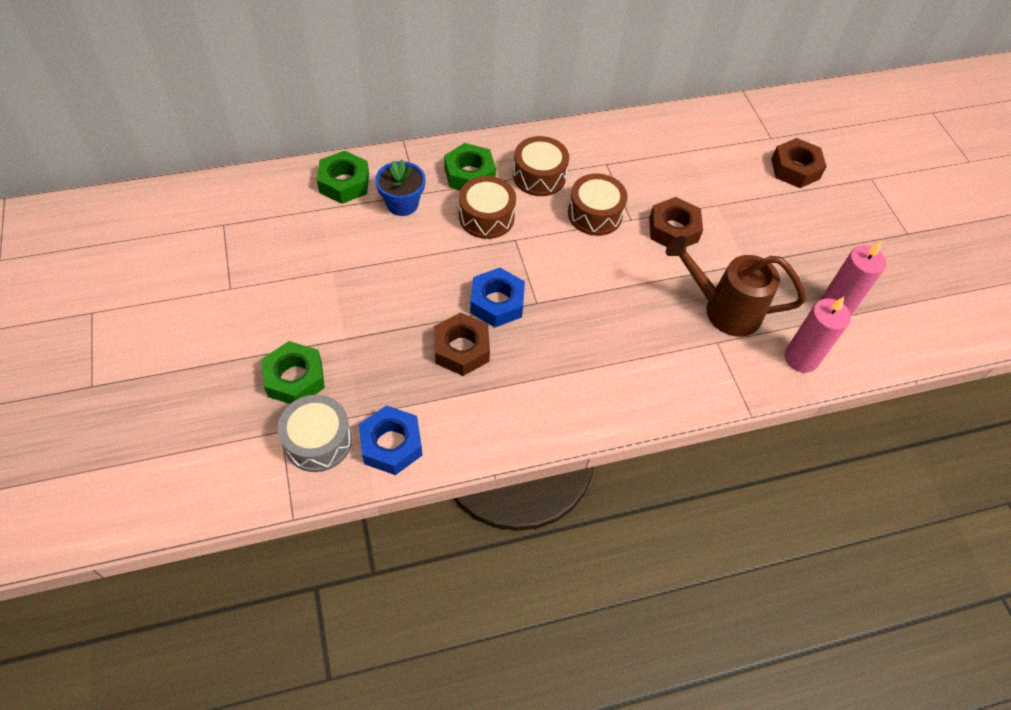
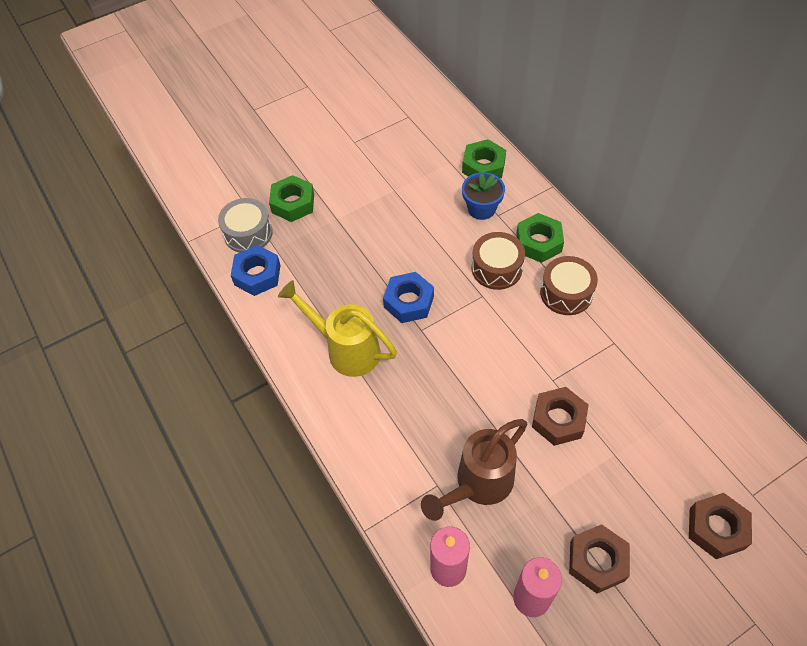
camera: 80 degrees right, 0 degrees up
brown nut [434,312,490,376] -> brown nut moved to [569,524,630,594]
brown drum [568,174,628,236] -> none
brown watering can [666,236,806,336] -> brown watering can turned 135 degrees counterclockwise [421,419,527,521]
none -> yellow watering can [278,280,397,377]

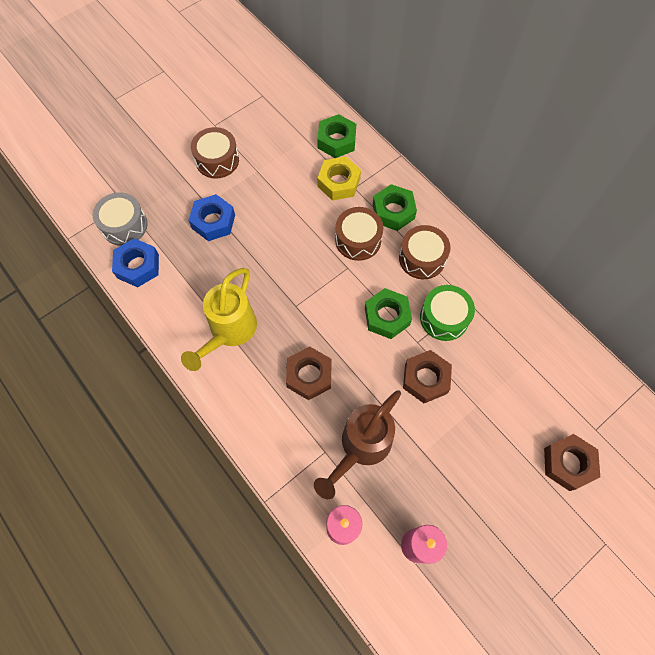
camera: 10 degrees left, 10 degrees up
green nut [269,175,314,222] -> green nut moved to [365,288,412,339]
yellow watering can [278,280,397,377] -> yellow watering can turned 90 degrees counterclockwise [181,268,257,371]
blue nut [383,272,434,323] -> blue nut moved to [188,194,235,241]
blue flower pot [462,172,505,220] -> yellow nut [317,156,361,201]
brown nut [569,524,630,594] -> brown nut moved to [286,346,332,400]
none -> brown drum [191,127,239,179]
none -> green drum [420,285,475,341]

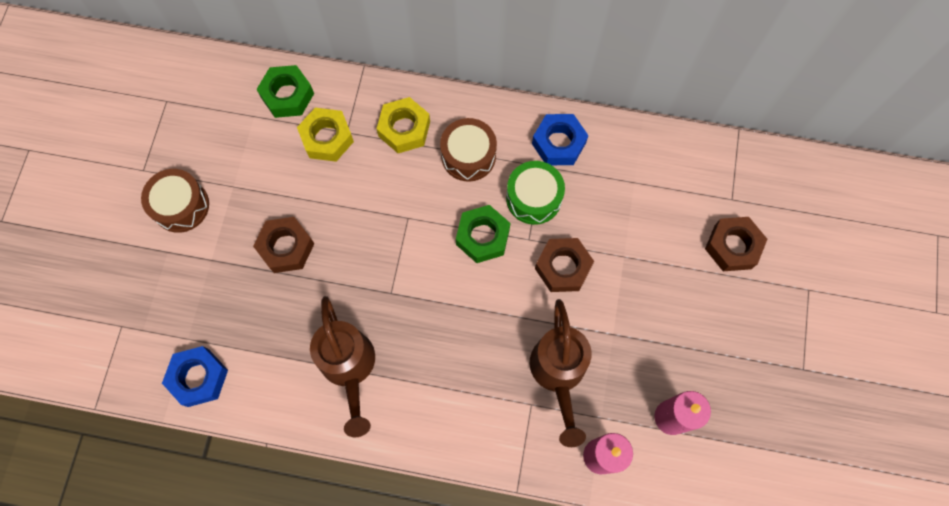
camera: 40 degrees left, 5 degrees up
grey drum [93,192,148,246] -> none
yellow watering can [181,268,257,371] -> brown watering can [310,296,375,437]
blue nut [188,194,235,241] -> blue nut moved to [532,114,589,165]
brown nut [286,346,332,400] -> brown nut moved to [253,217,314,273]
brown drum [335,207,383,261] -> none
green nut [373,184,417,231] -> yellow nut [376,97,430,153]

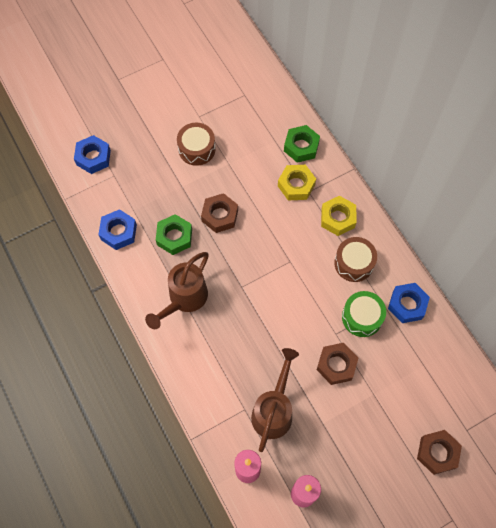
camera: 50 degrees right, 5 degrees down
green nut [456,205,511,263] -> green nut moved to [156,214,192,255]
brown watering can [530,299,592,447] -> brown watering can turned 150 degrees clockwise [251,348,299,452]
none -> blue nut [74,135,111,174]

